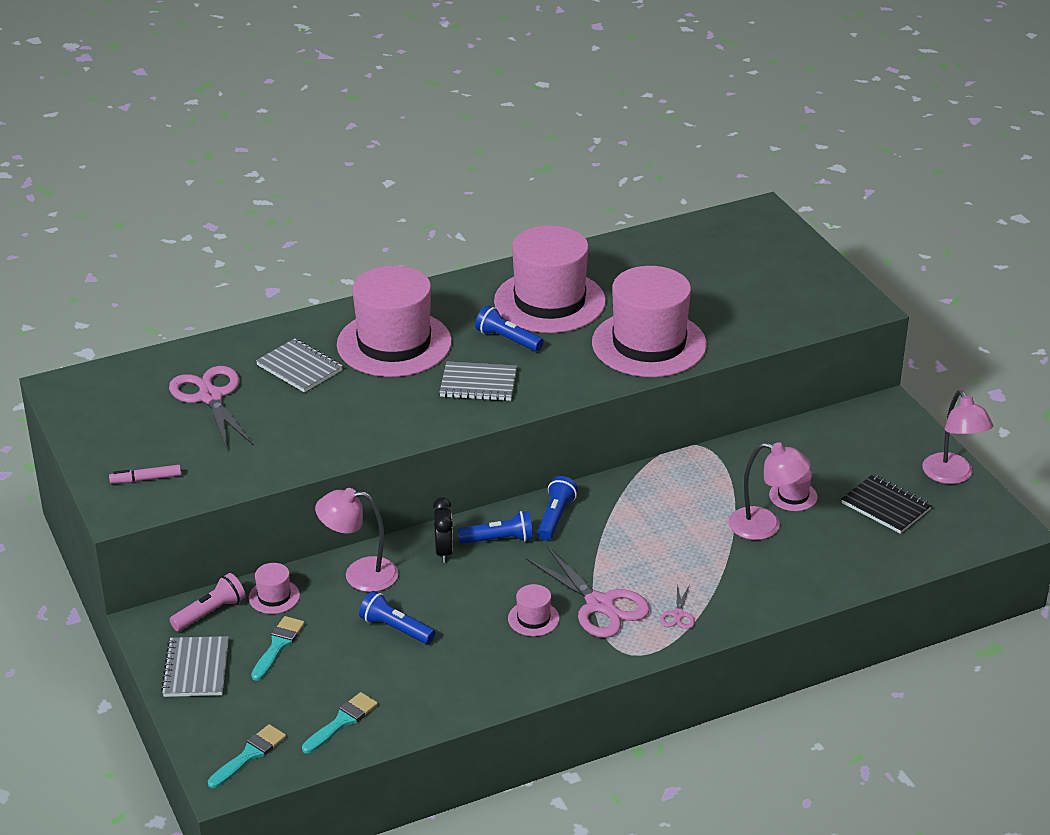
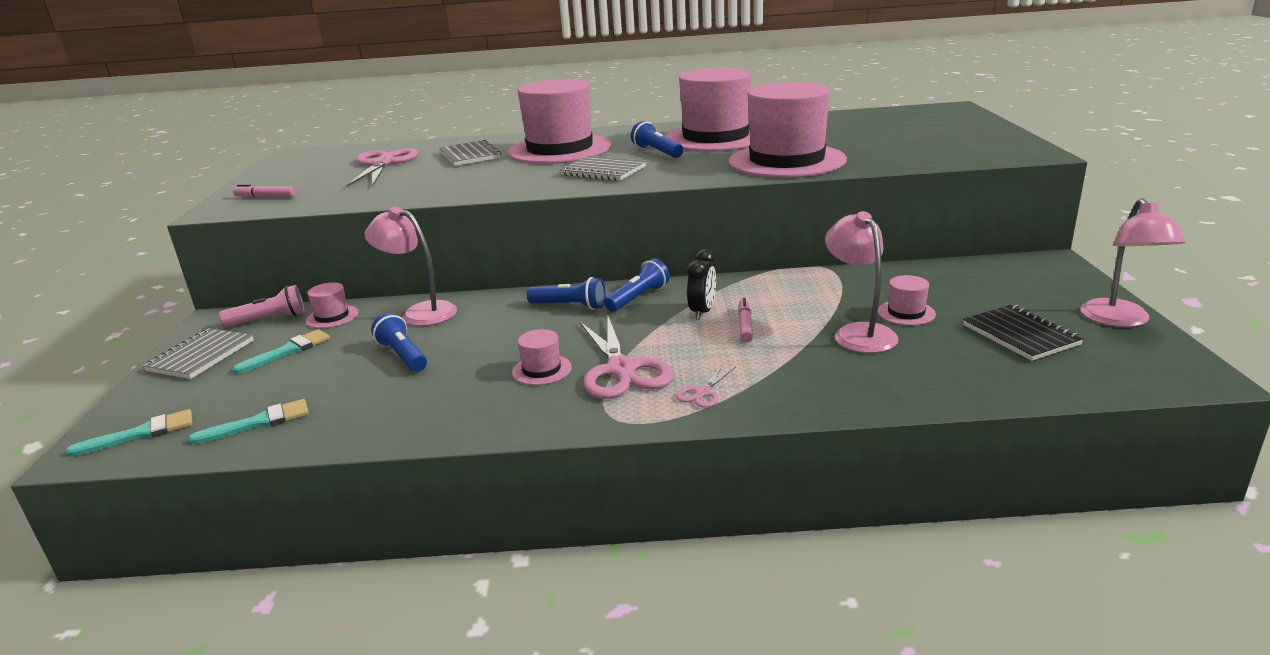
camera: 25 degrees right, 10 degrees down
black clock [433,497,453,563] -> black clock moved to [687,249,716,320]
pink lamp [728,442,811,540] -> pink lamp turned 150 degrees counterclockwise [825,211,899,353]
none -> pink marker [738,298,753,343]

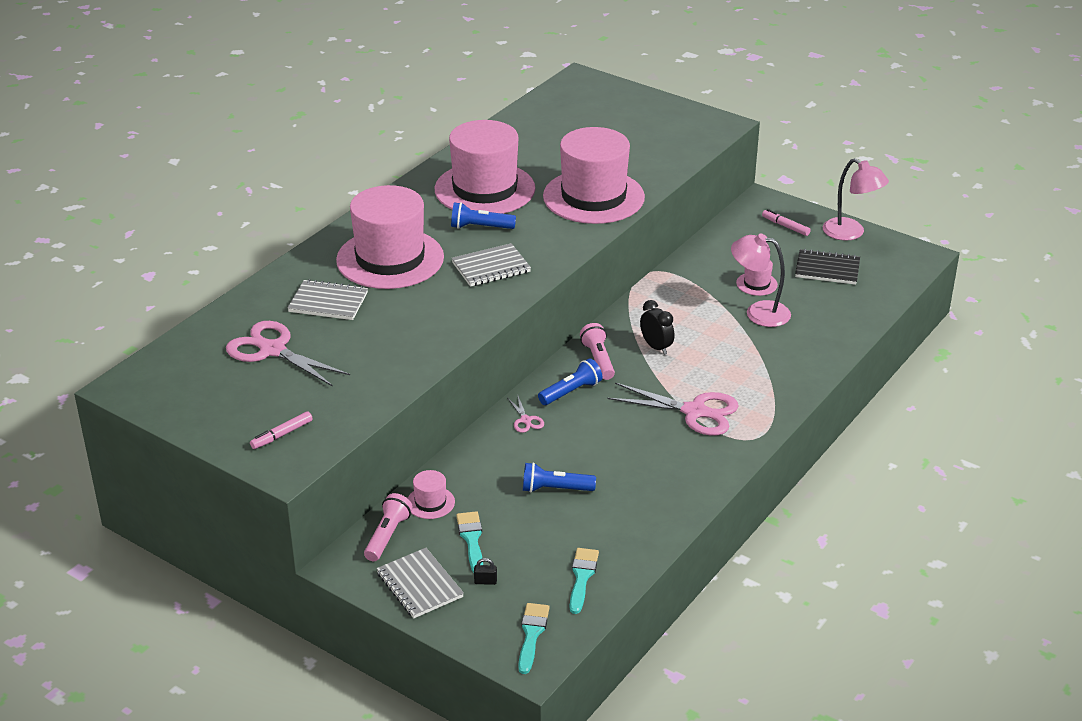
camera: 55 degrees left, 10 degrees up
pink lamp [365,207,457,326] -> none
pink hat [512,329,572,385] -> none
blue flashlight [604,259,670,312] -> pink flashlight [580,323,615,380]
pink scissors [676,365,736,408] -> pink scissors moved to [507,394,544,433]
pink marker [738,298,753,343] -> pink marker moved to [762,209,811,236]
none -> black padlock [474,558,497,585]

